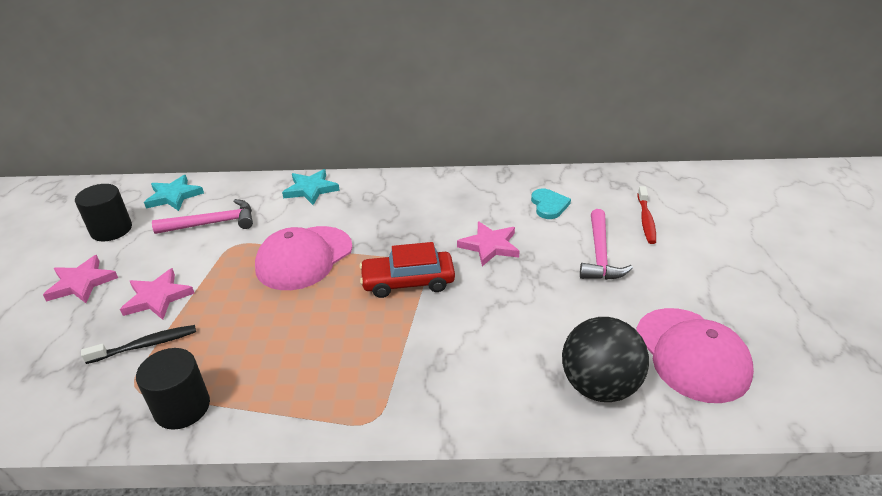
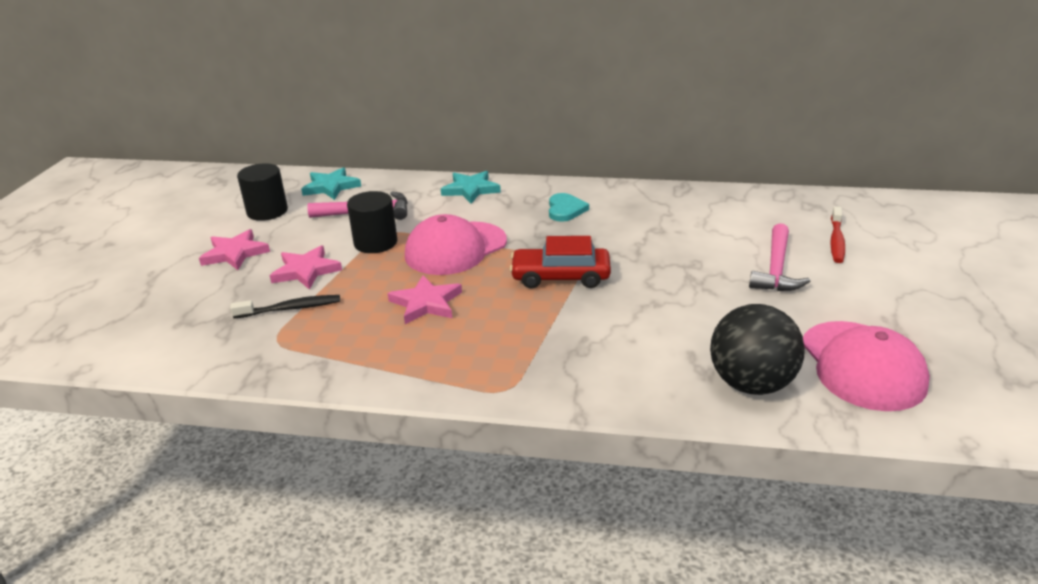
camera: 10 degrees right, 5 degrees down
black cylinder [136,348,210,430] -> black cylinder moved to [347,191,397,253]
pink star [457,221,519,266] -> pink star moved to [388,275,462,324]
turquoise heart [531,189,571,219] -> turquoise heart moved to [549,193,589,222]

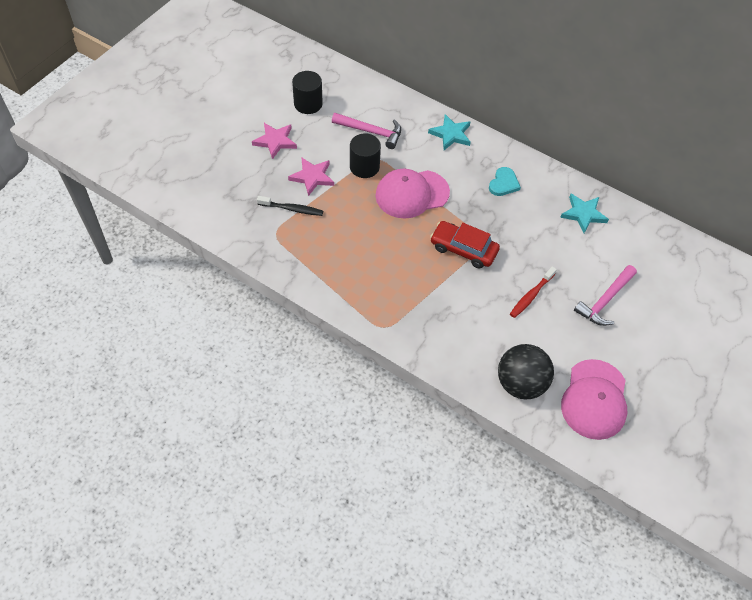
camera: 20 degrees right, 25 degrees up
turquoise star [301,167,361,200] -> turquoise star moved to [560,194,609,233]
pink star [388,275,462,324] -> none
red toothbrush [830,206,845,263] -> red toothbrush moved to [510,266,557,318]

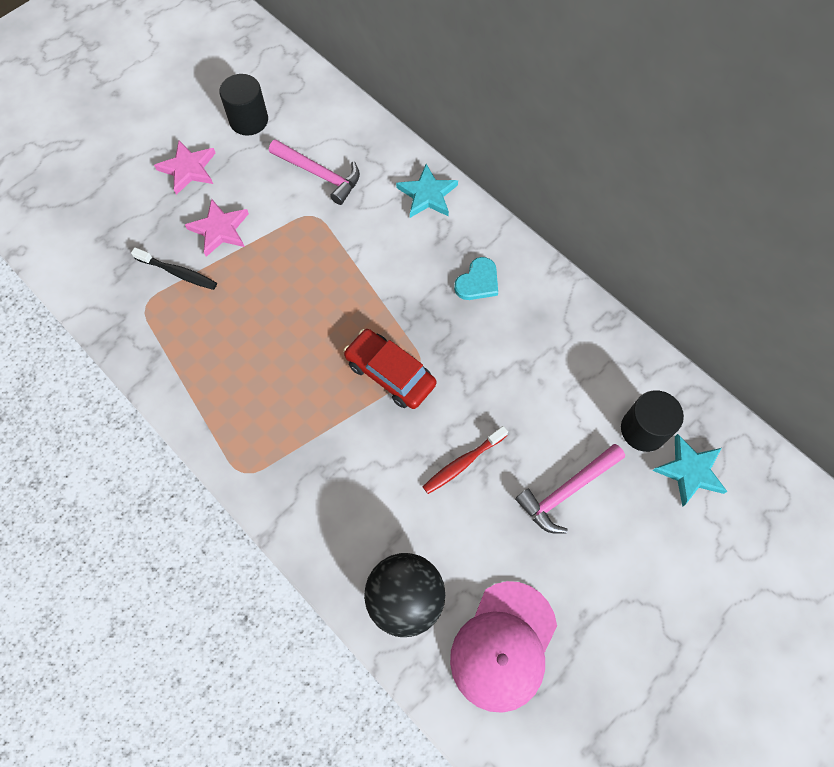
camera: 15 degrees right, 10 degrees up
black cylinder [350,133,381,178] -> black cylinder moved to [621,390,684,452]
pink cap [376,169,450,219] -> none
turquoise star [560,194,609,233] -> turquoise star moved to [652,434,728,507]

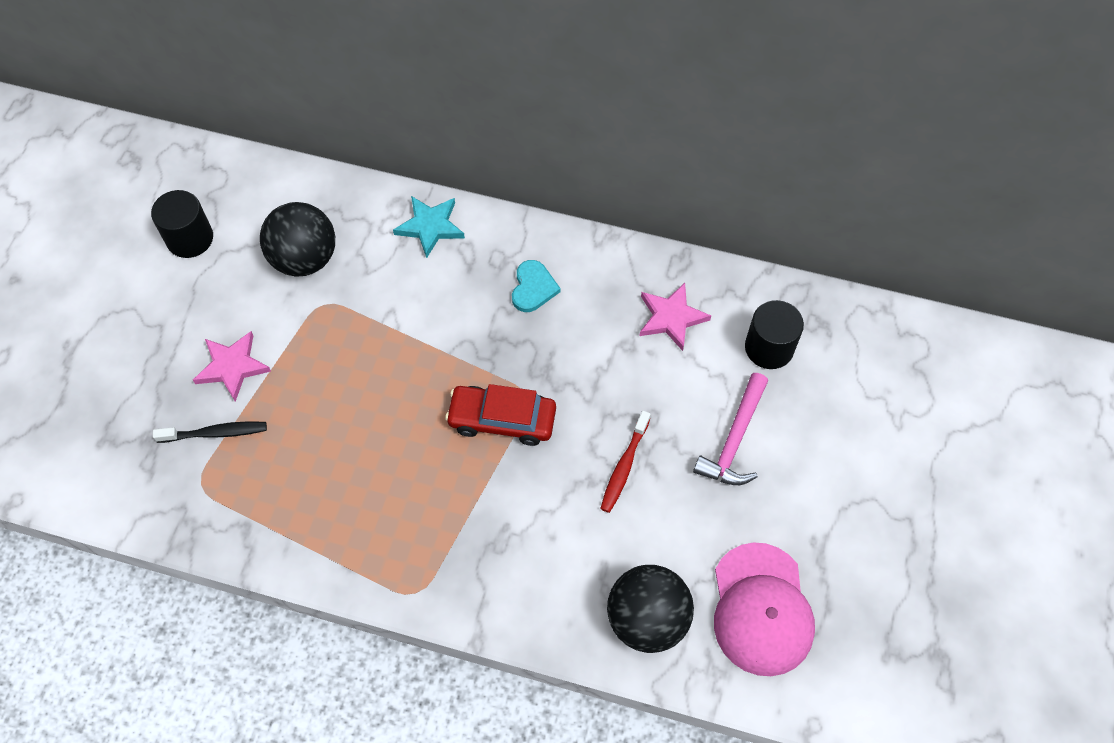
camera: 30 degrees left, 5 degrees down
pink star [154,140,216,195] -> pink star moved to [640,283,711,351]
pink hammer [269,139,360,205] -> black ball [260,202,335,276]
turquoise star [652,434,728,507] -> none

